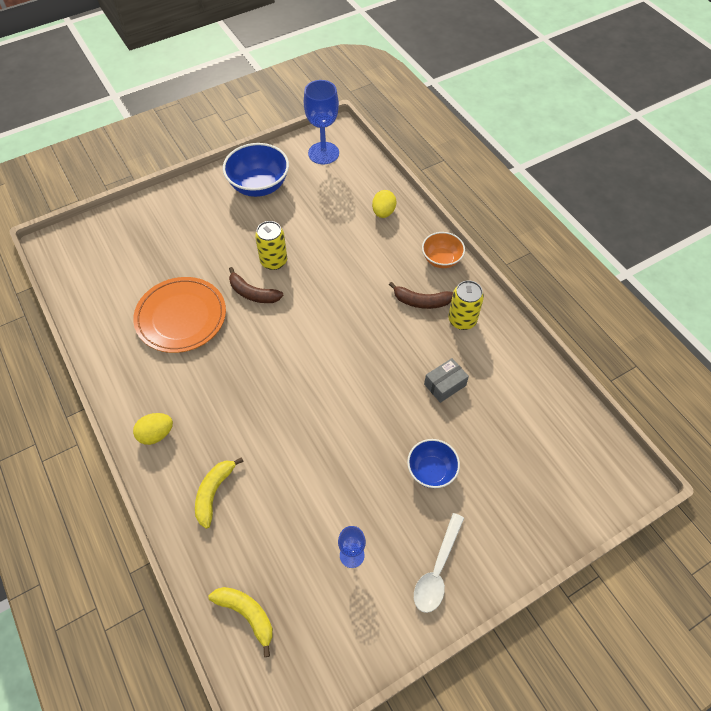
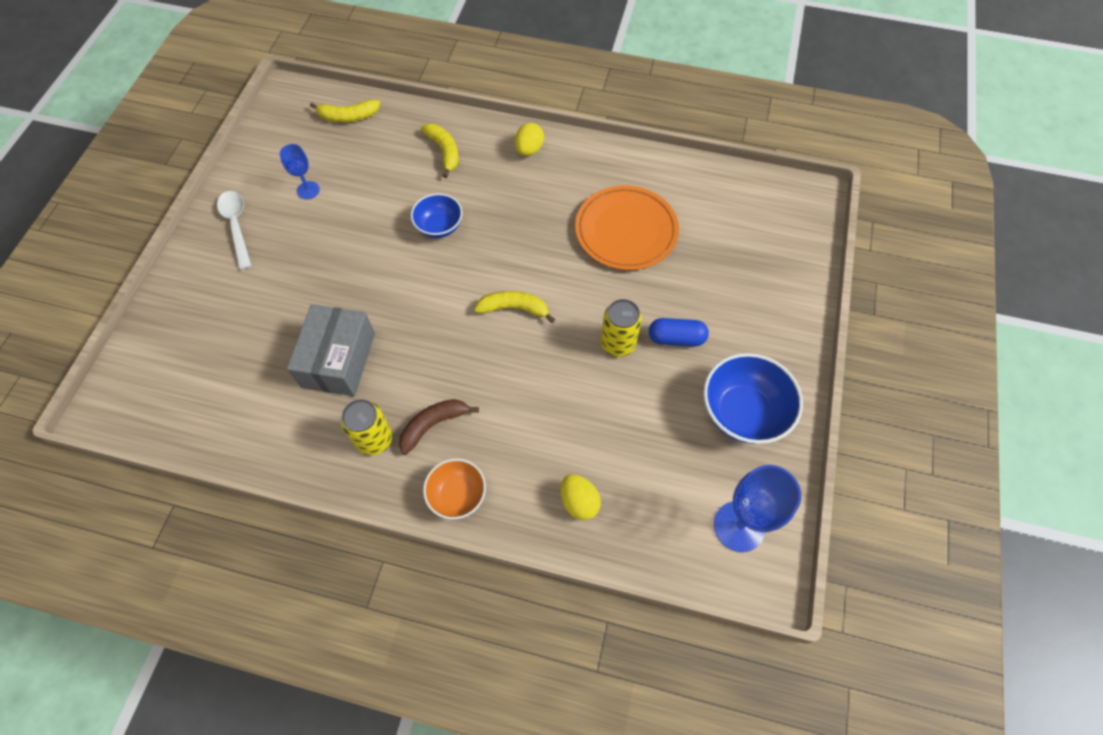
camera: 135 degrees right, 5 degrees up
brown banana [229,267,284,303] -> none
blue bowl [407,439,460,488] -> blue bowl moved to [411,193,462,238]
grey box [424,358,469,403] -> grey box [287,304,375,396], size x1.84
none -> yellow banana [474,291,555,323]
none -> blue capsule [649,318,709,346]

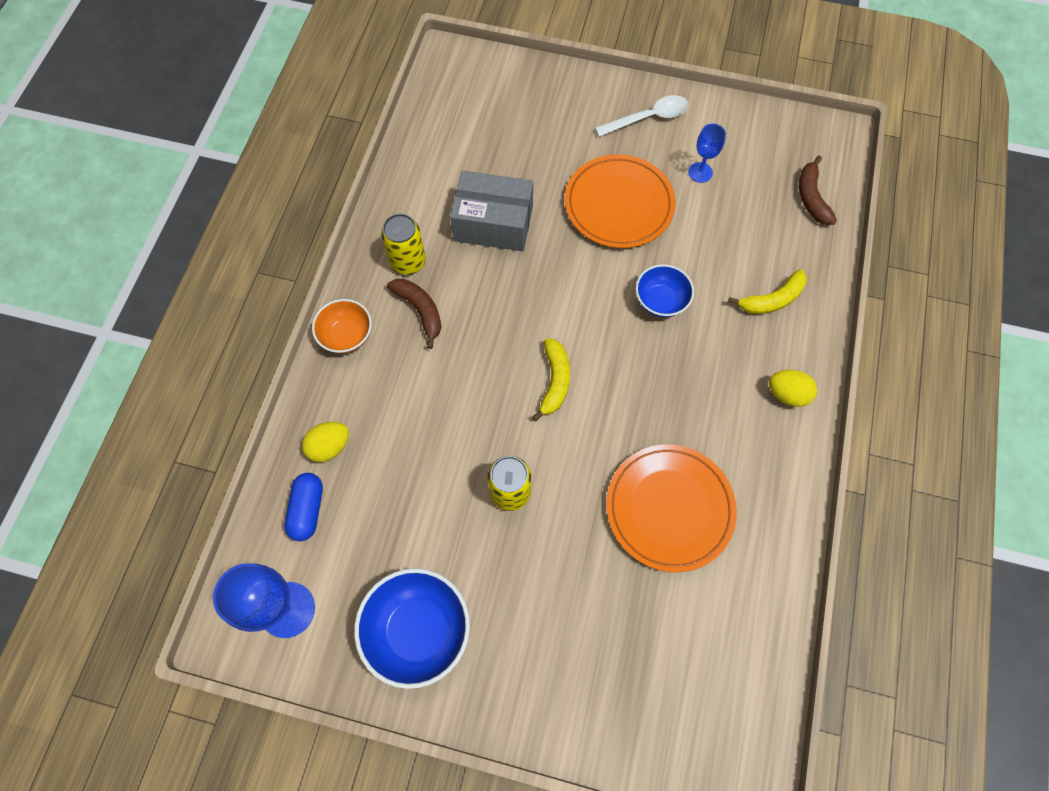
camera: 90 degrees right, 5 degrees up
yellow banana [310,99,380,123] -> brown banana [799,156,837,225]
blue capsule [649,318,709,346] -> blue capsule moved to [285,473,323,541]
none -> orange plate [565,154,676,248]

